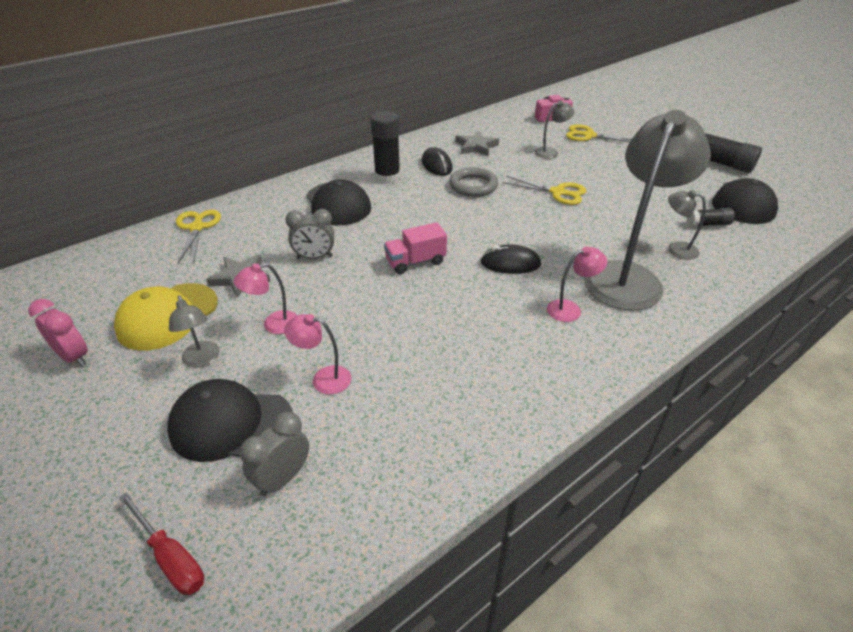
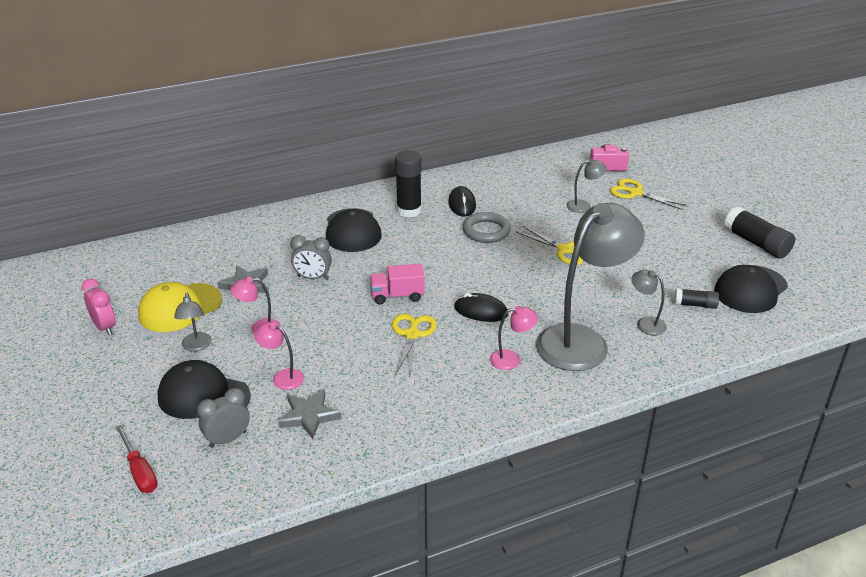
camera: 15 degrees right, 5 degrees down
yellow scissors [176,210,221,263] -> yellow scissors moved to [392,314,437,376]
grey star [455,131,499,156] -> grey star moved to [278,389,342,439]

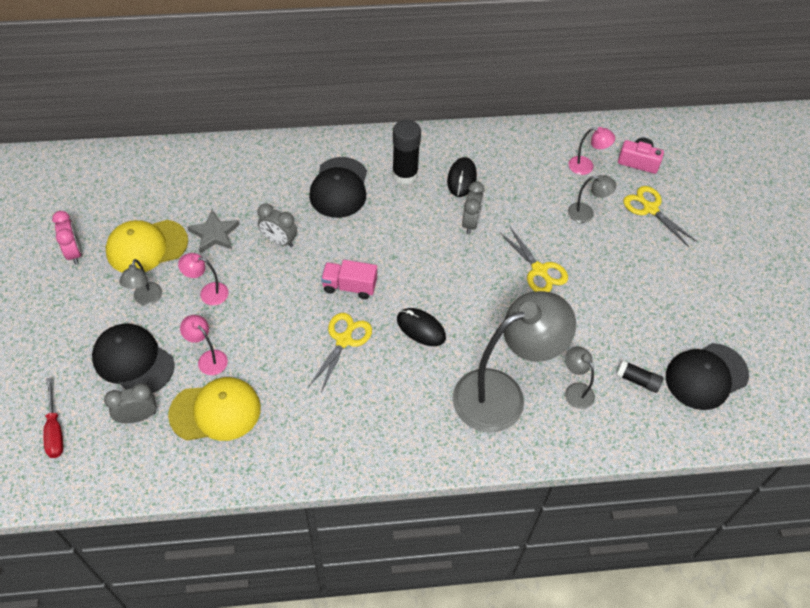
camera: 15 degrees right, 20 degrees up
grey star [278,389,342,439] -> yellow cap [168,377,261,441]
grey ring [463,212,511,243] -> grey clock [462,181,485,234]
pink lamp [490,306,538,370] -> pink lamp moved to [569,127,615,175]
black glue stick [724,207,795,259] -> none

